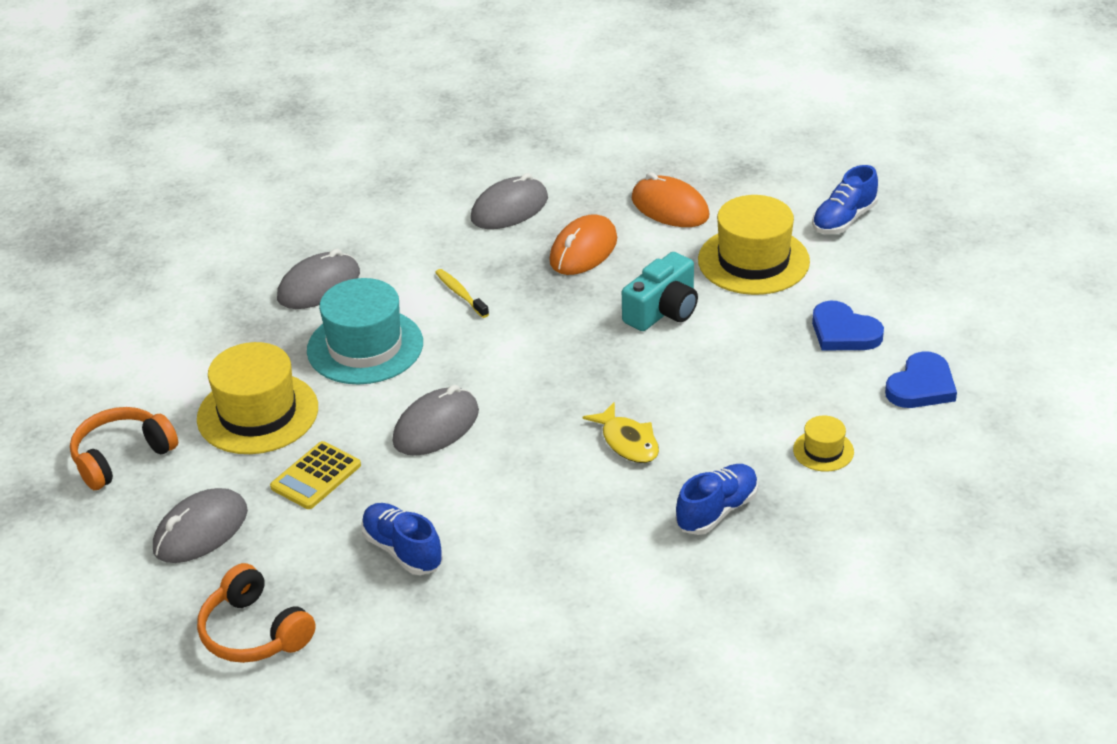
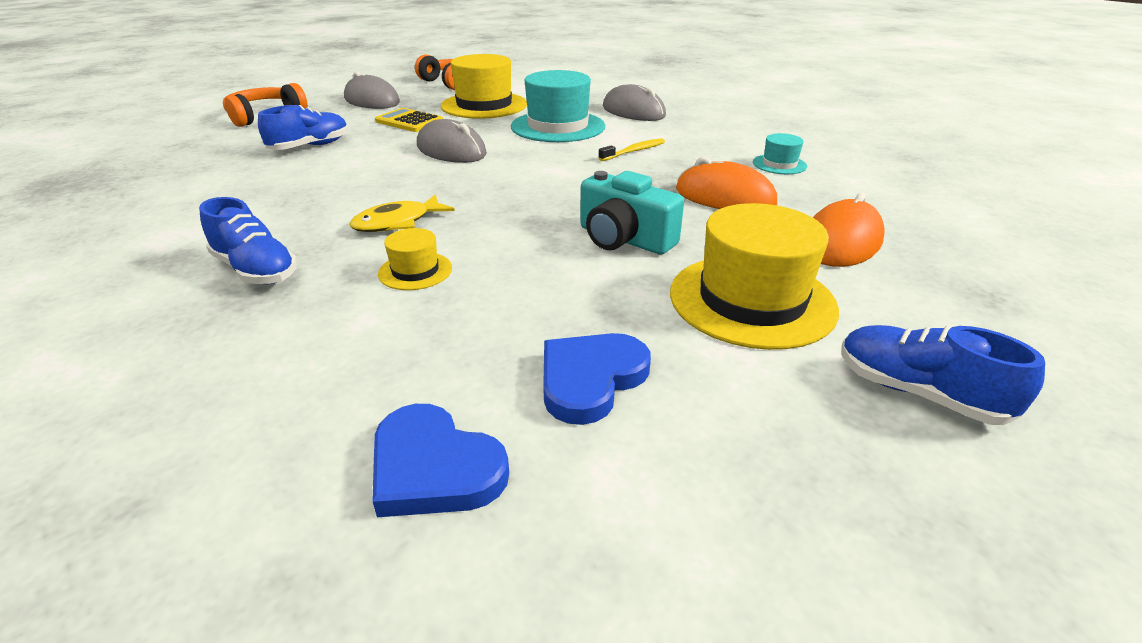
camera: 85 degrees right, 5 degrees down
grey mouse [471,173,548,229] -> turquoise hat [753,133,807,174]
yellow hat [793,415,854,472] -> yellow hat moved to [378,228,452,290]

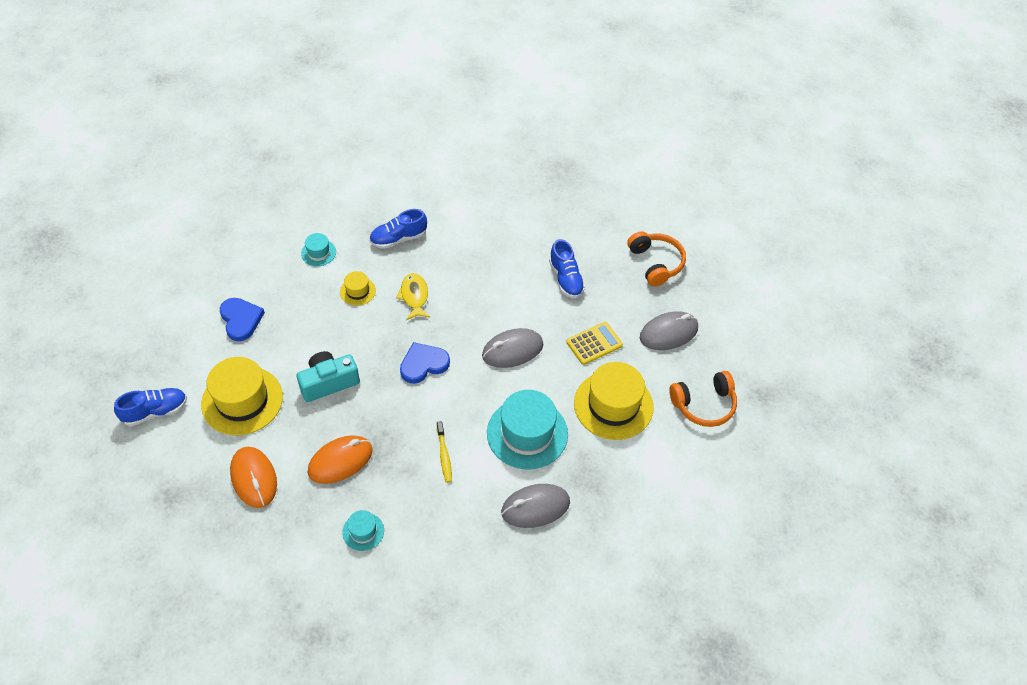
camera: 115 degrees right, 20 degrees up
blue heart [372,404,509,517] -> blue heart moved to [400,342,450,384]
none -> turquoise hat [301,233,336,266]

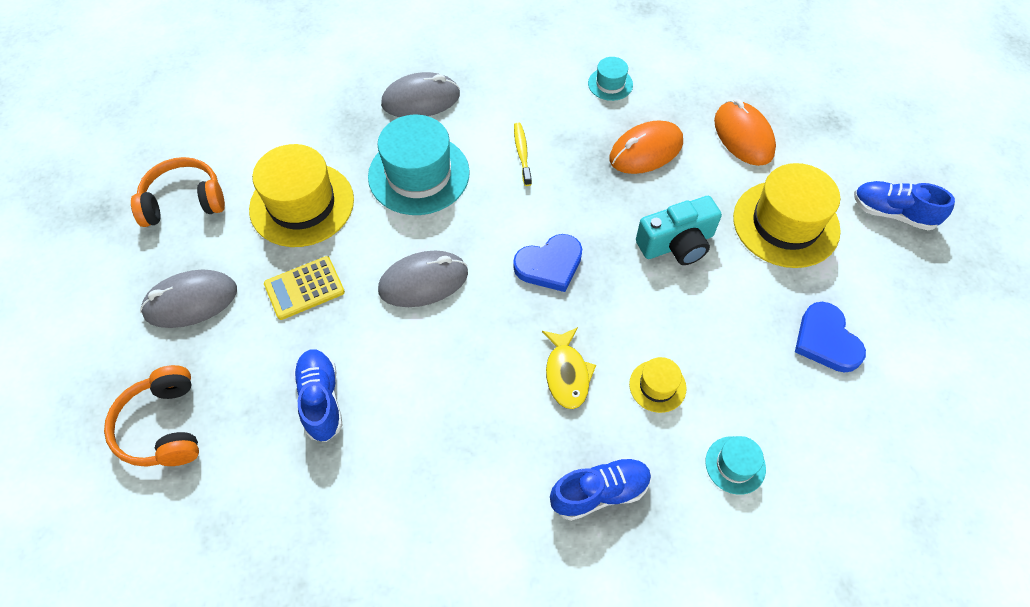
camera: 175 degrees left, 5 degrees up
blue shoe [114,388,187,426] -> blue shoe turned 45 degrees clockwise [854,181,955,230]

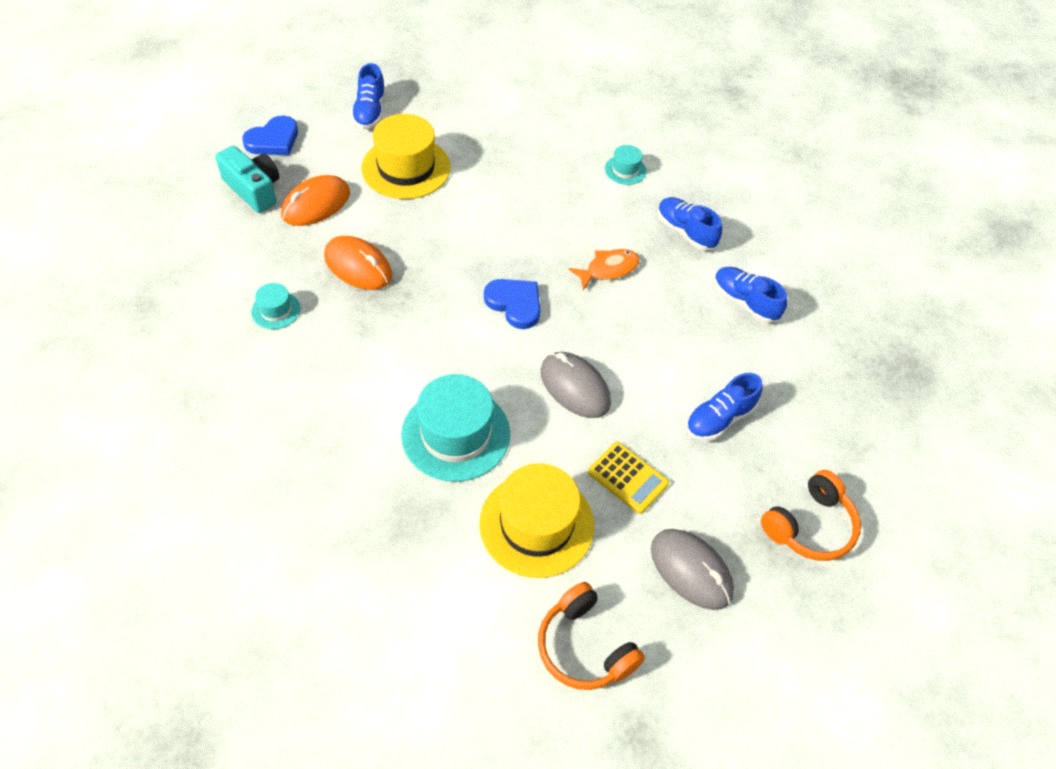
camera: 115 degrees left, 5 degrees down
grey mouse [381,72,460,117] -> none
yellow toothbrush [514,123,532,186] -> none
yellow fish [542,327,596,409] -> orange fish [568,249,640,290]
yellow hat [629,357,687,413] -> none
turquoise camera [636,196,722,265] -> turquoise camera moved to [215,146,279,213]
blue heart [795,302,866,373] -> blue heart moved to [242,116,298,155]
none -> blue shoe [714,267,787,323]

